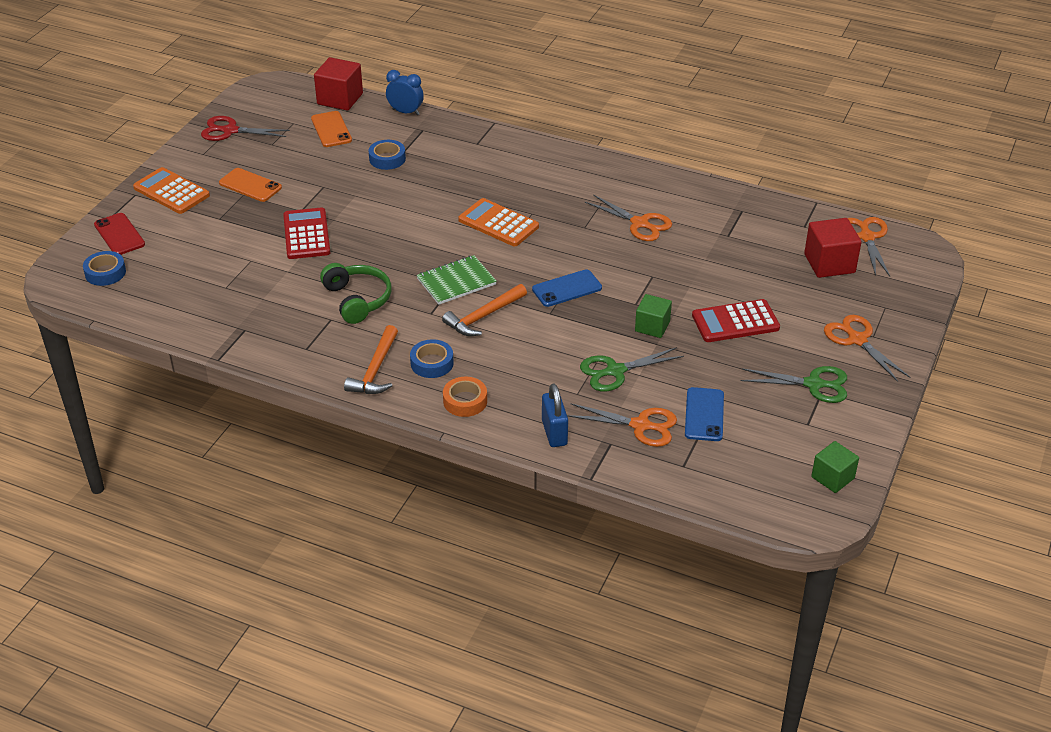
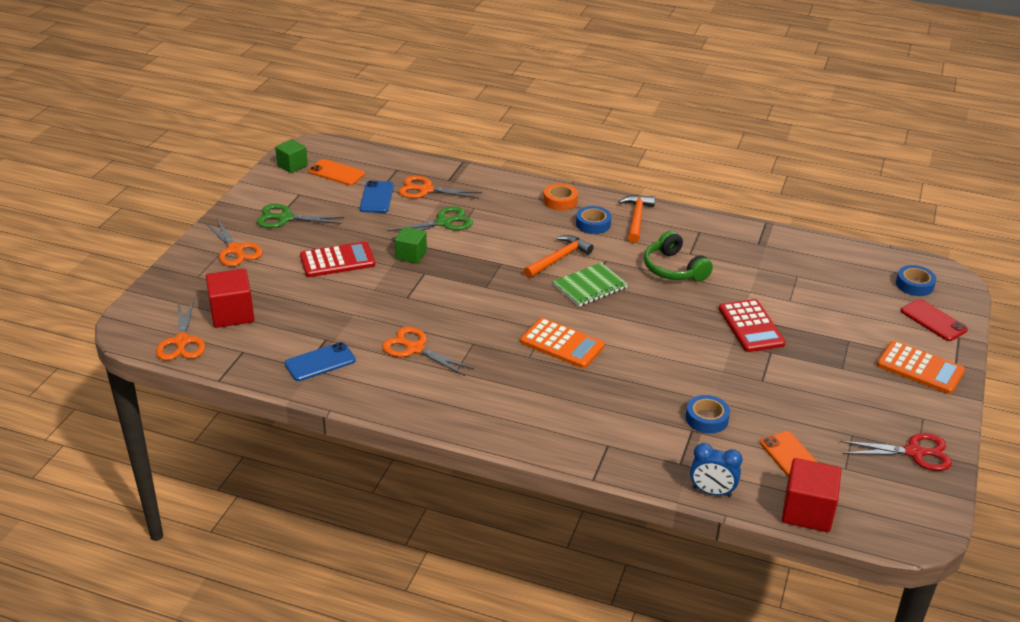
camera: 175 degrees right, 5 degrees down
orange phone [219,168,282,202] -> orange phone moved to [308,159,365,185]
blue phone [532,269,602,307] -> blue phone moved to [284,342,356,381]
blue padlock [542,383,568,447] -> none

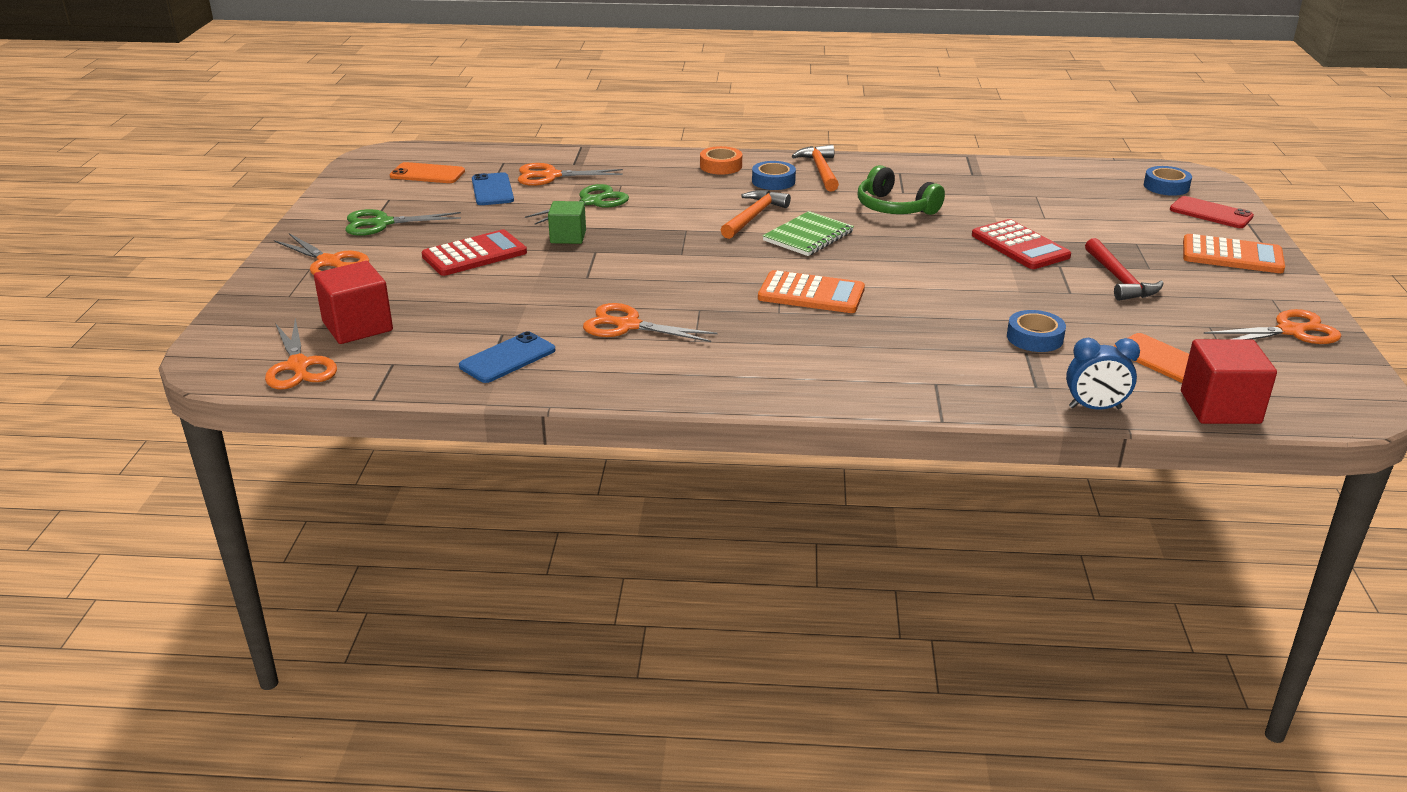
camera: 15 degrees left, 5 degrees down
green cube [275,139,308,173] -> none
red scissors [840,433,952,471] -> orange scissors [1204,309,1341,344]
none -> red hammer [1085,238,1164,301]

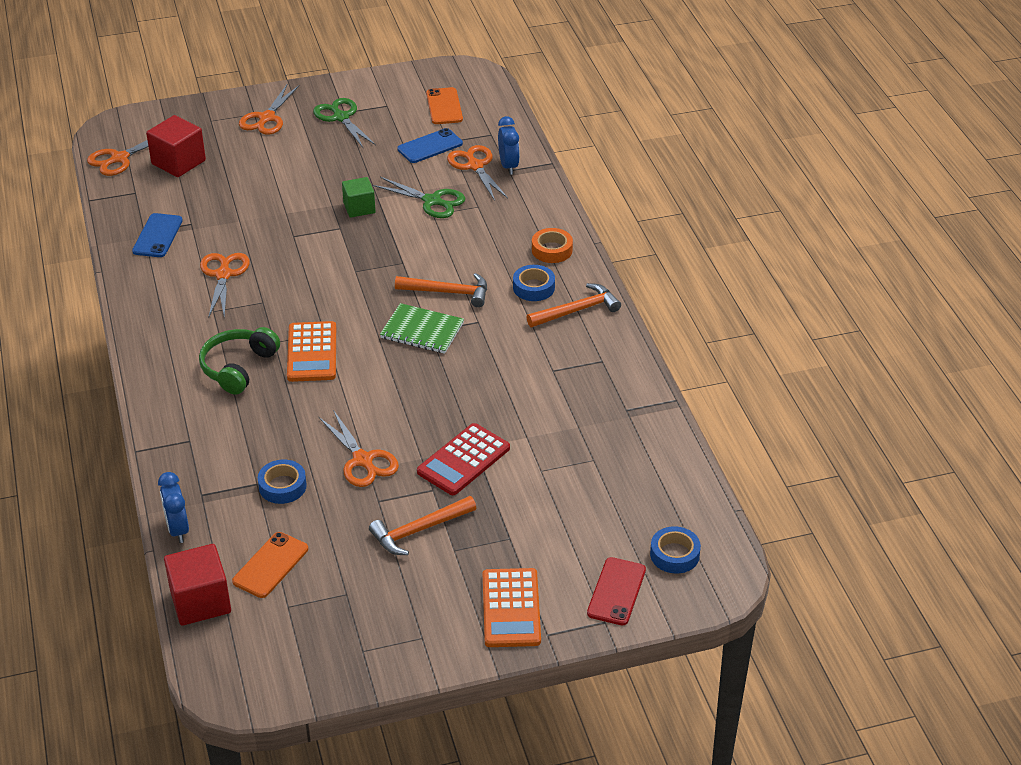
camera: 70 degrees right, 10 degrees up
red calculator [422,230,527,276] -> none
blue phone [459,331,555,383] -> blue phone turned 75 degrees clockwise [132,213,183,257]
green headphones [858,165,945,215] -> green headphones moved to [199,327,280,395]
red hammer [1085,238,1164,301] -> orange hammer [369,496,476,555]
orange scissors [1204,309,1341,344] -> orange scissors moved to [319,410,399,487]
none -> blue clock [498,116,520,175]

